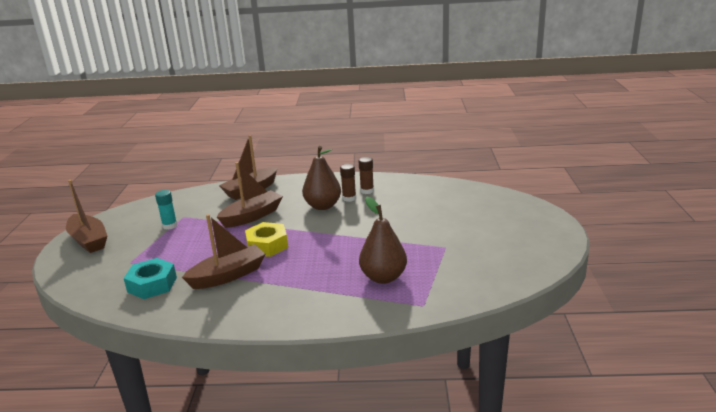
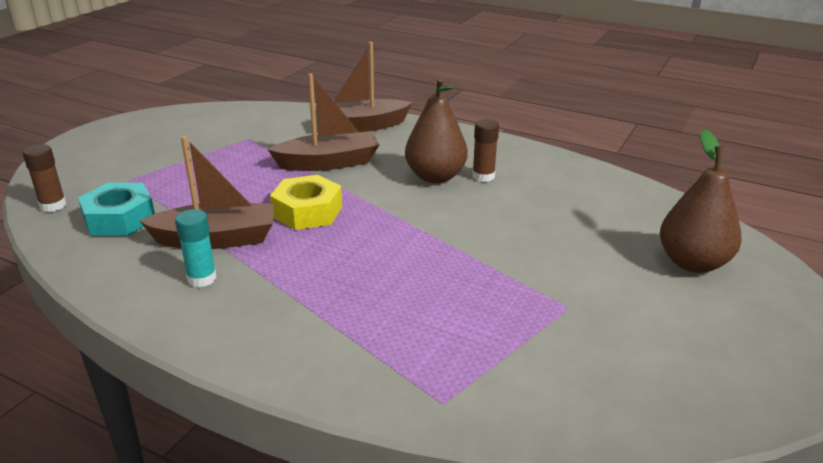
camera: 25 degrees right, 5 degrees up
brown boat [66,180,107,253] -> none
turquoise glue stick [155,190,177,230] -> turquoise glue stick moved to [175,209,217,287]
brown glue stick [359,157,374,194] -> brown glue stick moved to [23,144,66,212]
brown pear [359,197,407,284] -> brown pear moved to [660,130,742,273]

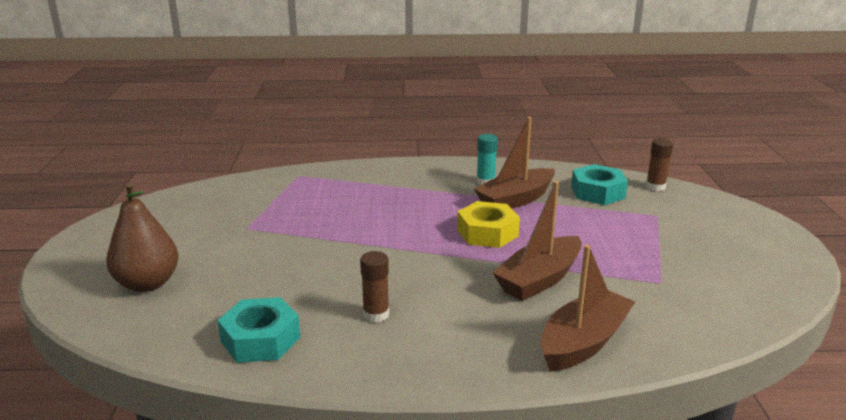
camera: 150 degrees right, 5 degrees down
brown pear [405,77,468,183] -> none
none -> turquoise nut [217,297,300,363]

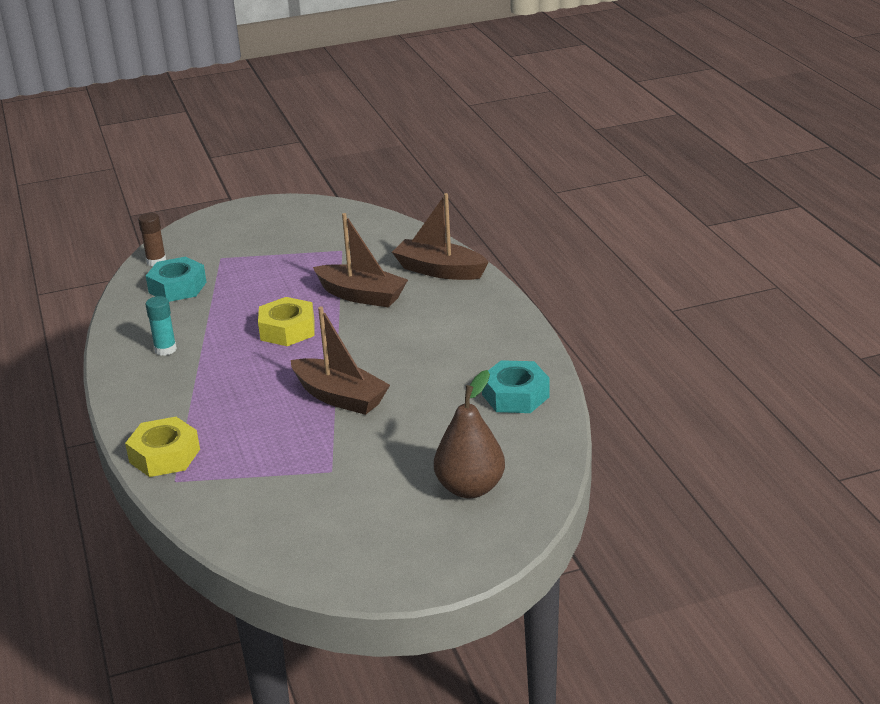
camera: 105 degrees left, 5 degrees up
brown glue stick [360,251,389,323] -> none
brown boat [474,117,555,209] -> brown boat moved to [291,307,390,415]
none -> yellow nut [125,417,200,477]

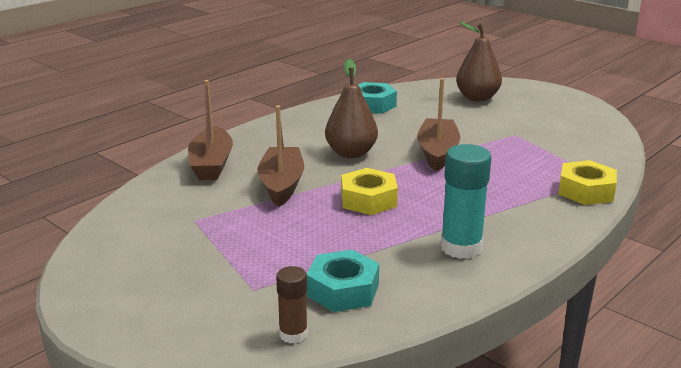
camera: 120 degrees left, 5 degrees down
turquoise glue stick [146,296,177,356] -> turquoise glue stick [440,144,492,259], size x1.71
none -> brown pear [325,59,378,158]

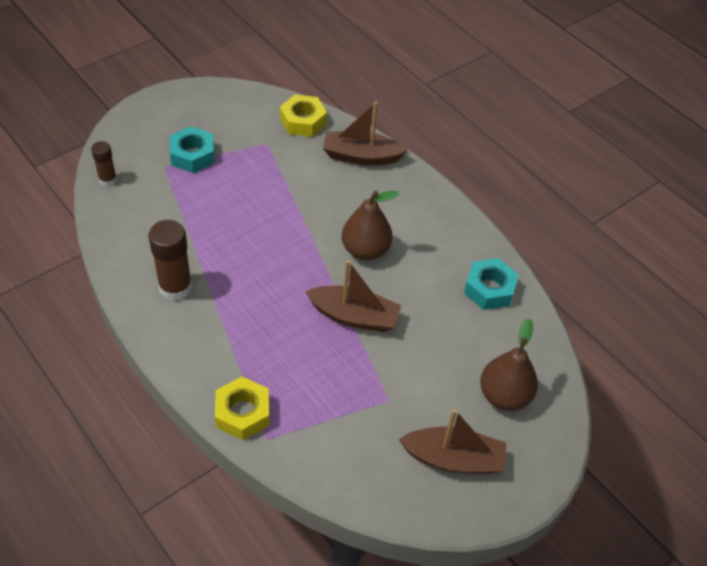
camera: 95 degrees right, 25 degrees up
brown boat [257,106,304,207] -> brown boat moved to [399,409,506,474]
turquoise nut [307,250,379,312] -> turquoise nut moved to [170,126,215,173]
yellow nut [341,168,398,215] -> yellow nut moved to [280,95,327,137]
turquoise glue stick [440,144,492,259] -> brown glue stick [148,220,192,301]

